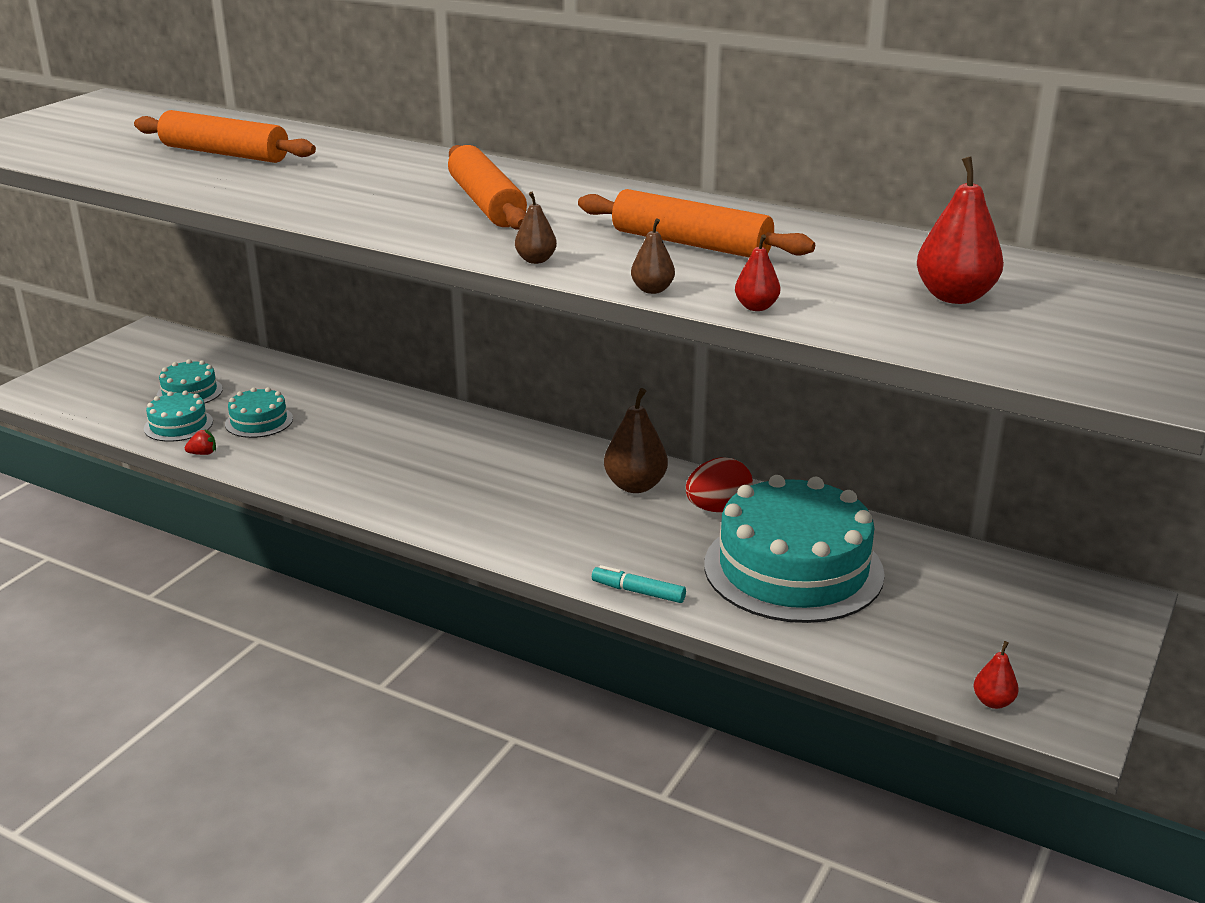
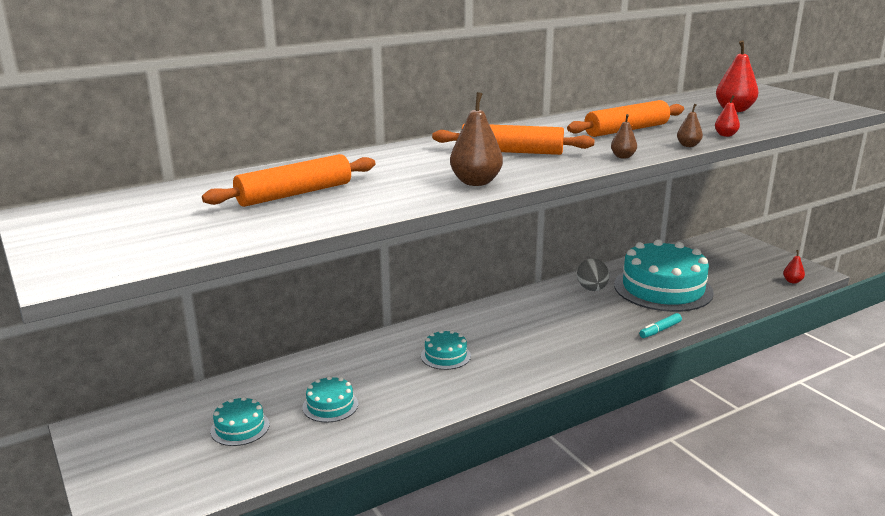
camera: 60 degrees left, 5 degrees down
turquoise cake [144,391,213,442] -> turquoise cake moved to [421,330,471,370]
red strawberry [185,429,216,455] -> none
brown pear [604,388,668,493] -> brown pear moved to [450,92,503,186]
red egg [686,457,753,512] -> grey egg [577,258,609,291]

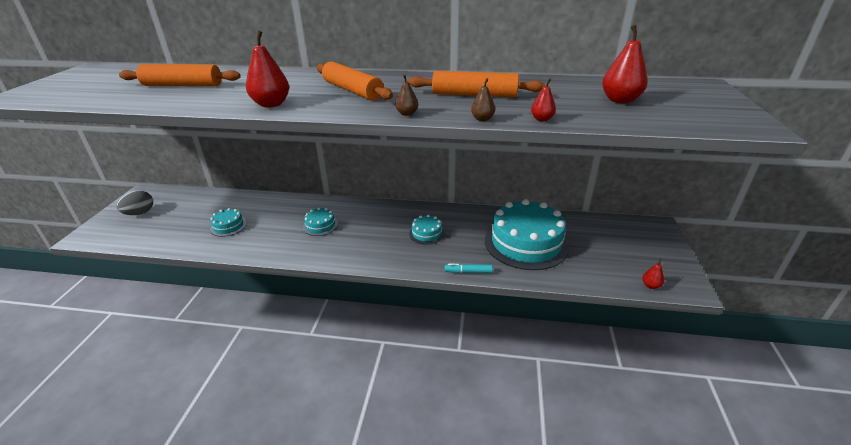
camera: 40 degrees right, 10 degrees up
turquoise cake [210,396,270,446] -> turquoise cake moved to [409,215,445,245]
brown pear [450,92,503,186] -> red pear [246,31,289,108]
grey egg [577,258,609,291] -> grey egg moved to [116,190,153,215]

